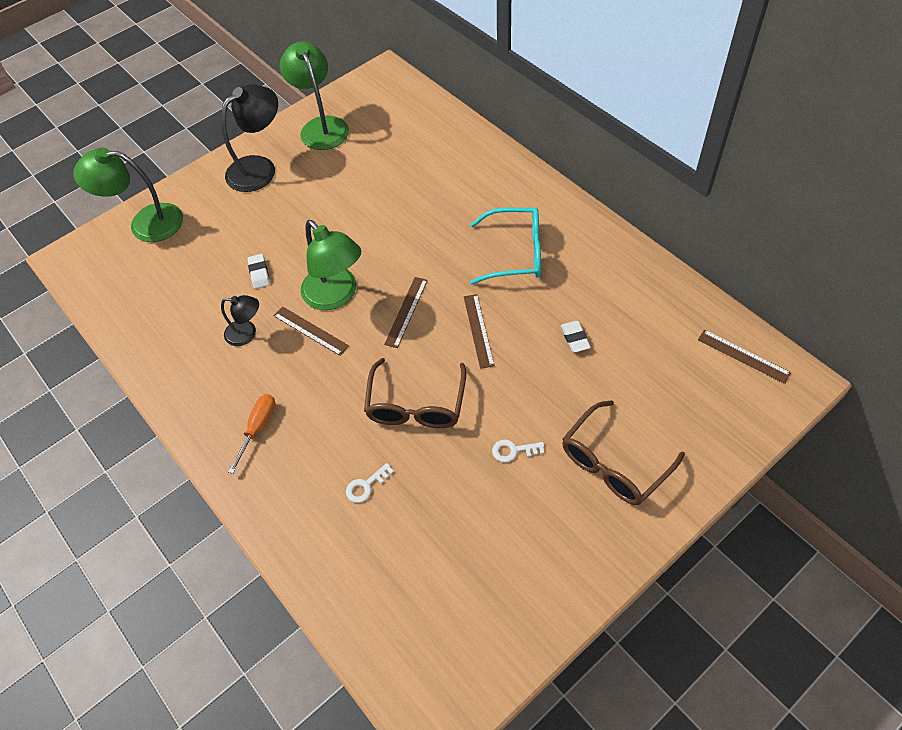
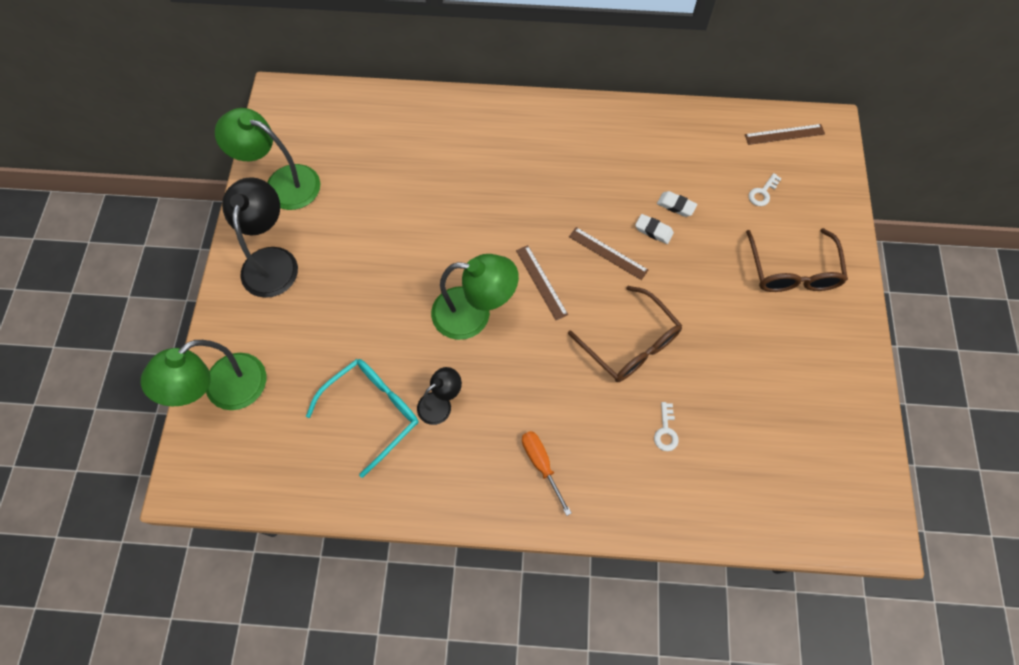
camera: 50 degrees left, 10 degrees up
white eraser [247,254,270,289] -> white eraser moved to [635,214,674,244]
brown ruler [274,306,349,356] -> none
turquoise glasses [470,207,541,284] -> turquoise glasses moved to [306,359,418,478]
white key [492,439,544,462] -> white key moved to [749,173,782,206]

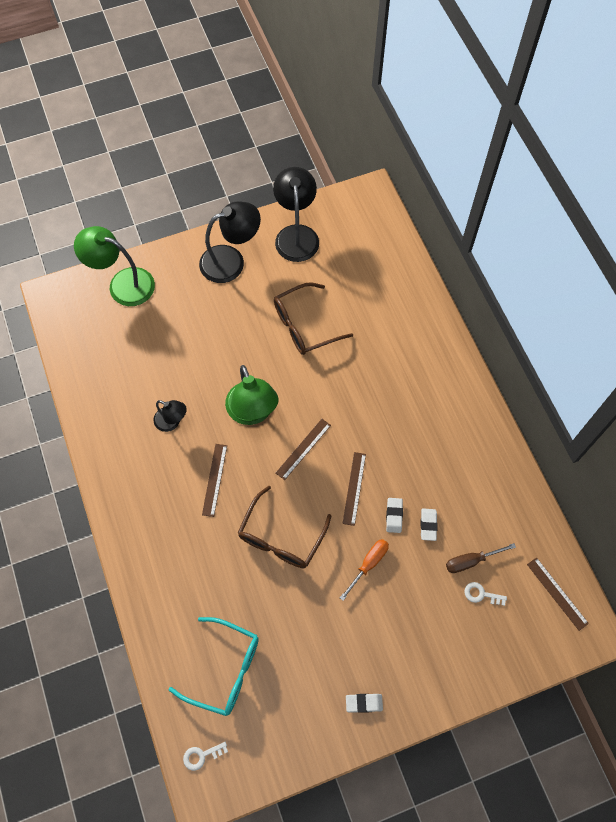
camera: 65 degrees right, 0 degrees up
green lamp [215,108,320,210] -> black lamp [273,167,319,262]
turquoise glasses [306,359,418,478] -> turquoise glasses moved to [168,617,259,716]
orange screwdriver [522,431,572,516] -> orange screwdriver moved to [340,539,389,601]
white key [654,402,679,451] -> white key moved to [183,742,228,771]
brown glasses [746,228,848,292] -> brown glasses moved to [274,282,353,355]
none -> brown ruler [202,444,227,517]
none -> white eraser [346,694,383,713]
none -> brown screwdriver [446,543,516,573]

